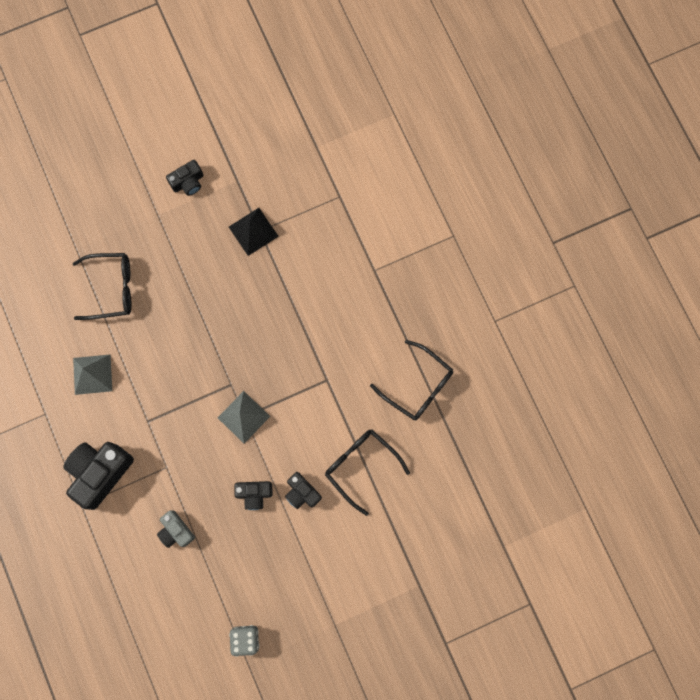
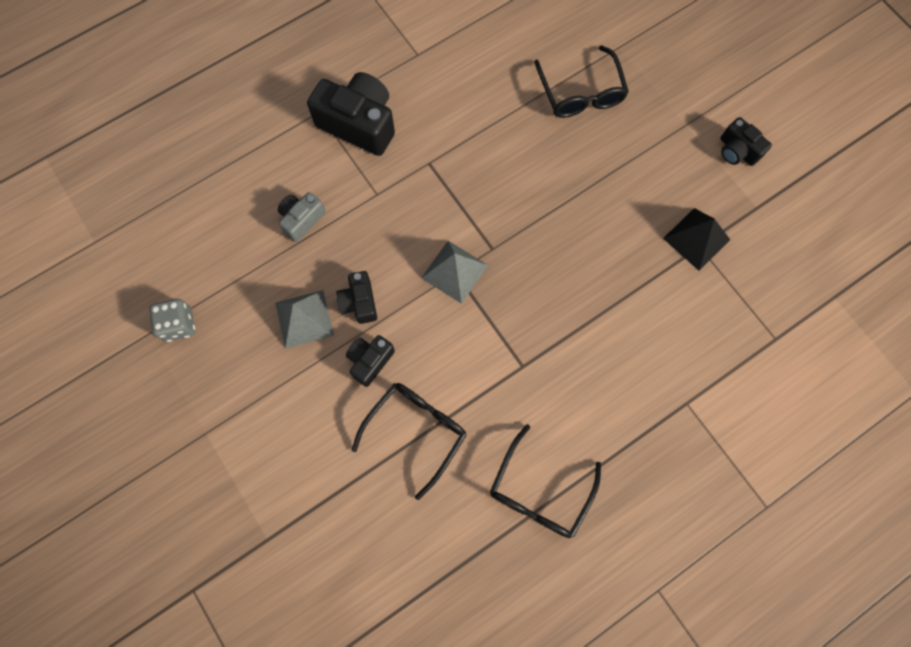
camera: 80 degrees right, 5 degrees down
grey pyramid [73,354,112,395] -> grey pyramid moved to [275,290,334,349]

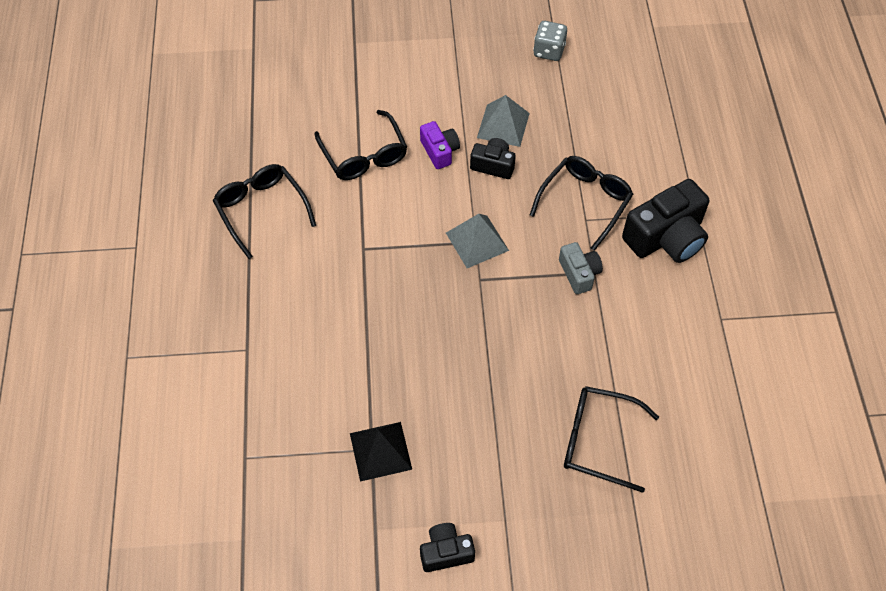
camera: 120 degrees right, 15 degrees down
grey camera [278,192,326,242] -> grey camera moved to [559,242,603,294]
black camera [346,335,395,387] -> purple camera [420,121,460,169]
none -> black glasses [530,156,633,251]

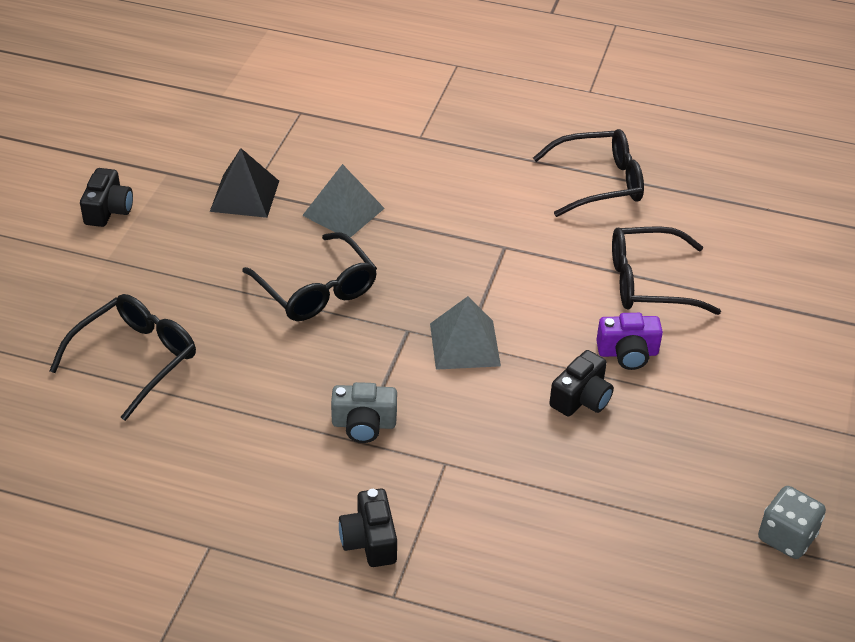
camera: 110 degrees right, 15 degrees down
grey pyramid [477,95,530,147] -> grey pyramid moved to [302,164,385,238]
black glasses [530,156,633,251] -> black glasses moved to [242,232,377,321]
black camera [622,179,709,263] -> black camera [339,488,397,567], size x0.55

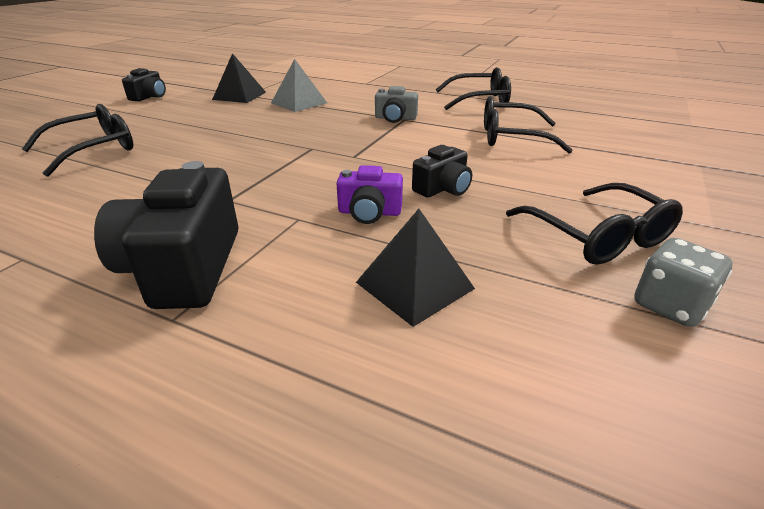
camera: 10 degrees right, 10 degrees down
black glasses [242,232,377,321] -> black glasses moved to [506,183,683,265]
grey camera [331,382,397,443] -> grey camera moved to [375,86,418,123]
black camera [339,488,397,567] -> black camera [94,161,239,309], size x1.81
grey pyramid [430,296,501,370] -> none
purple camera [596,313,663,370] -> purple camera moved to [336,165,403,224]
none -> black pyramid [356,209,475,327]

